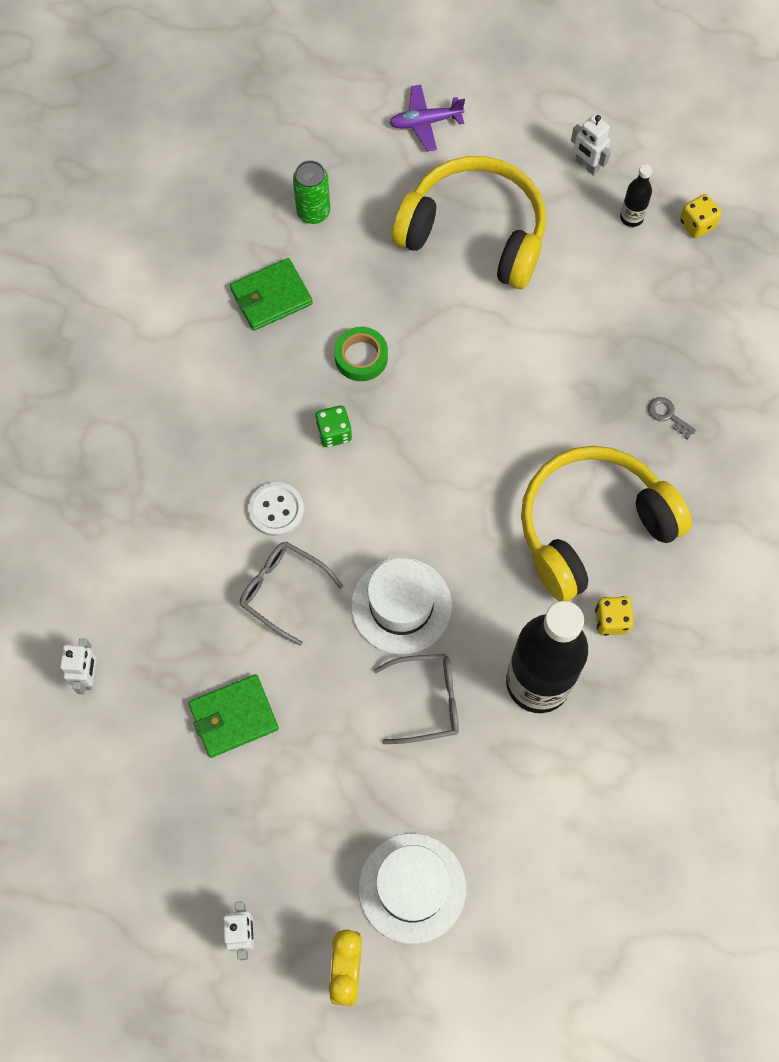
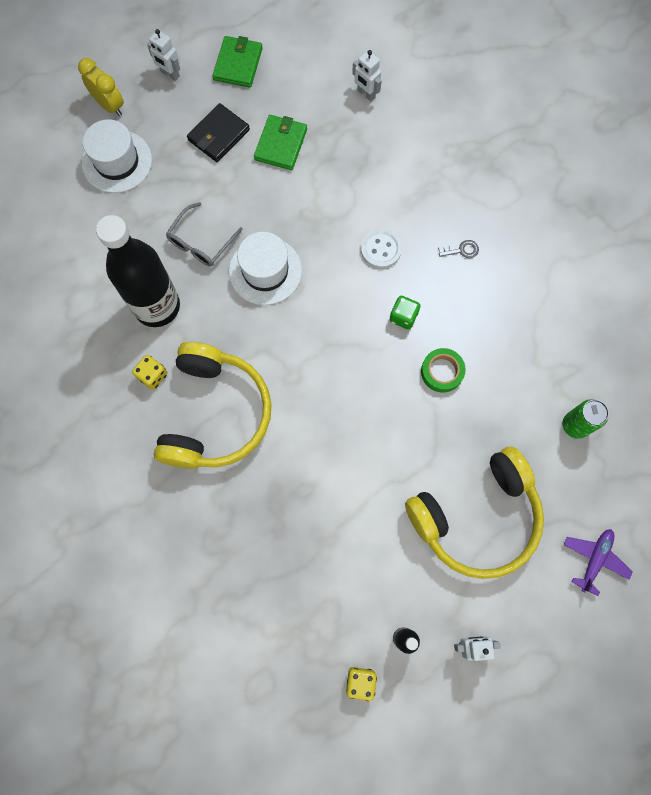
camera: 130 degrees right, 5 degrees up
green wallet [230,258,313,331] -> green wallet moved to [212,36,263,88]
grey glasses [240,542,343,646] -> none
grey key [648,397,696,440] -> grey key moved to [438,240,479,258]
none -> black wallet [187,103,250,162]

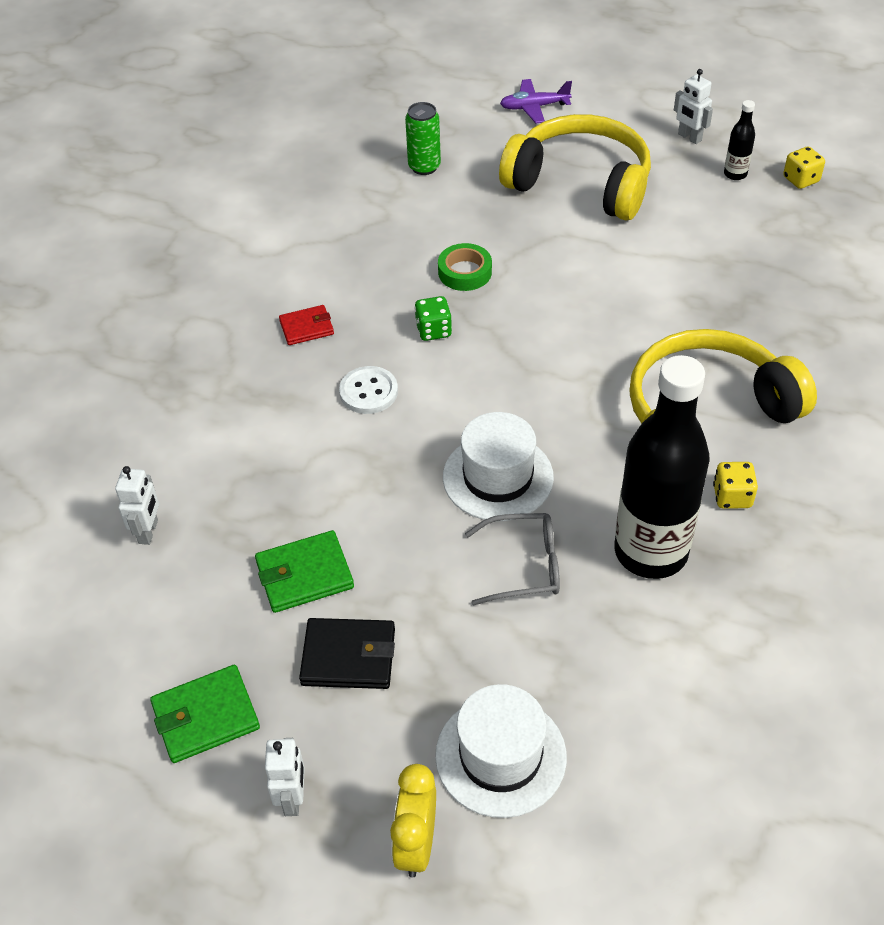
camera: 125 degrees left, 25 degrees down
grey key [438,240,479,258] -> red wallet [279,305,334,345]

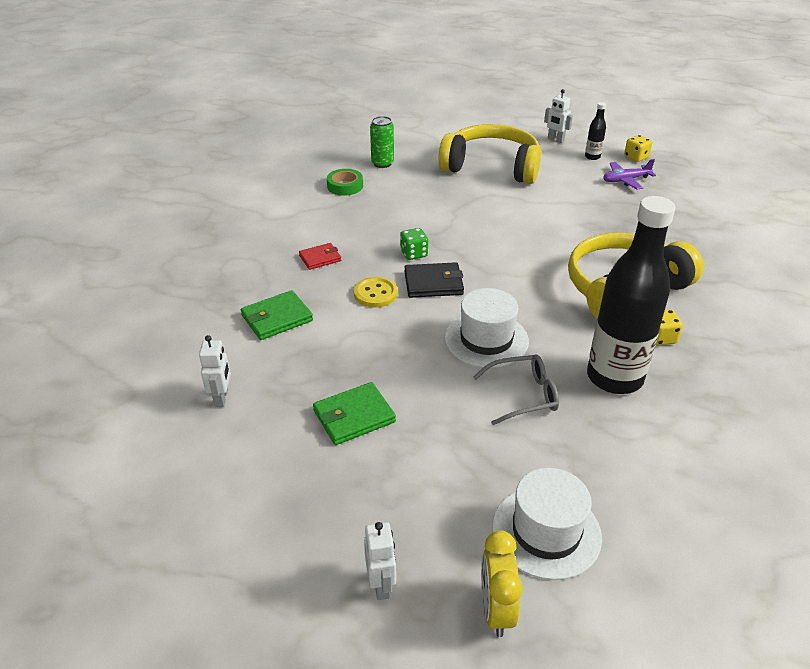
camera: 10 degrees left, 10 degrees down
green wallet [150,665,260,763] -> green wallet moved to [241,290,313,340]
black wallet [299,618,395,689] -> black wallet moved to [405,262,464,298]
white button [339,366,398,414] -> yellow button [354,277,398,308]
green tape [438,243,492,291] -> green tape moved to [327,169,363,196]
purple plane [500,79,572,123] -> purple plane moved to [603,159,656,190]

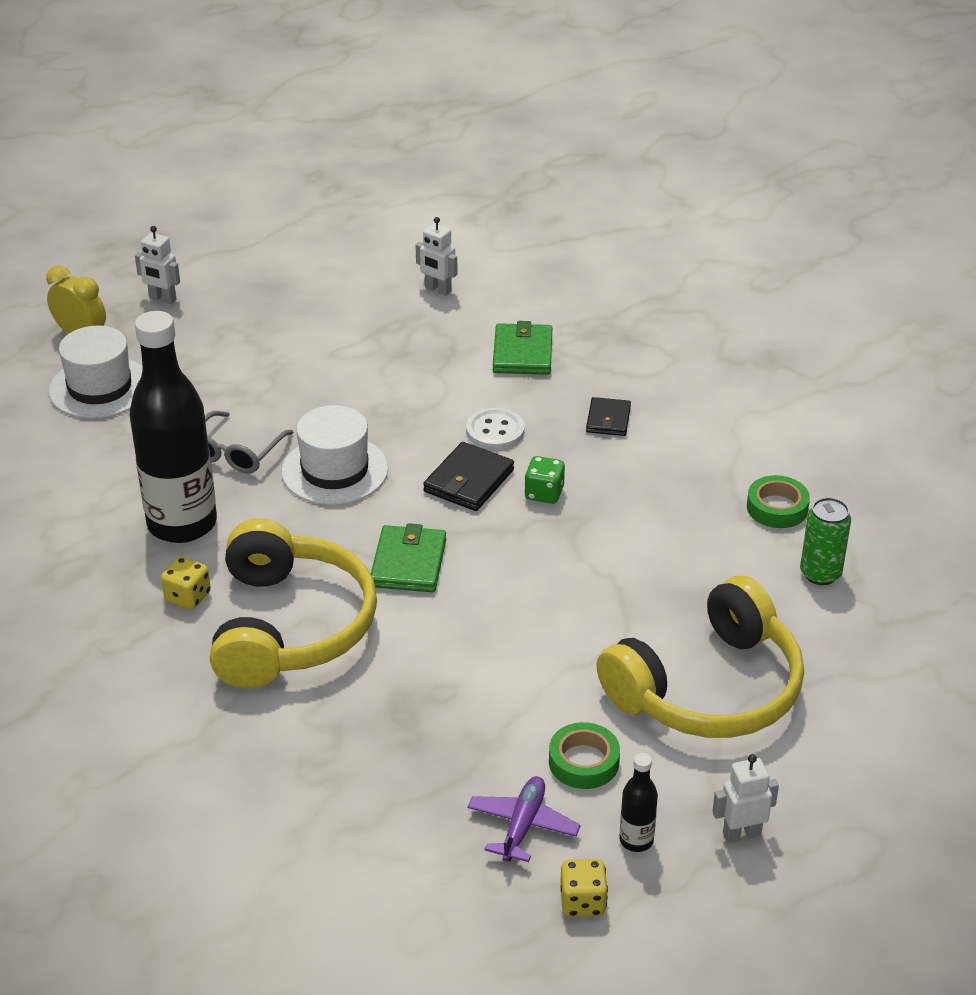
camera: 125 degrees right, 0 degrees up
red wallet [299,243,341,270] -> black wallet [586,397,631,436]
green wallet [313,382,396,445] -> green wallet moved to [371,523,446,592]
yellow button [354,277,398,308] -> white button [466,408,524,450]
none -> green tape [549,722,620,789]

